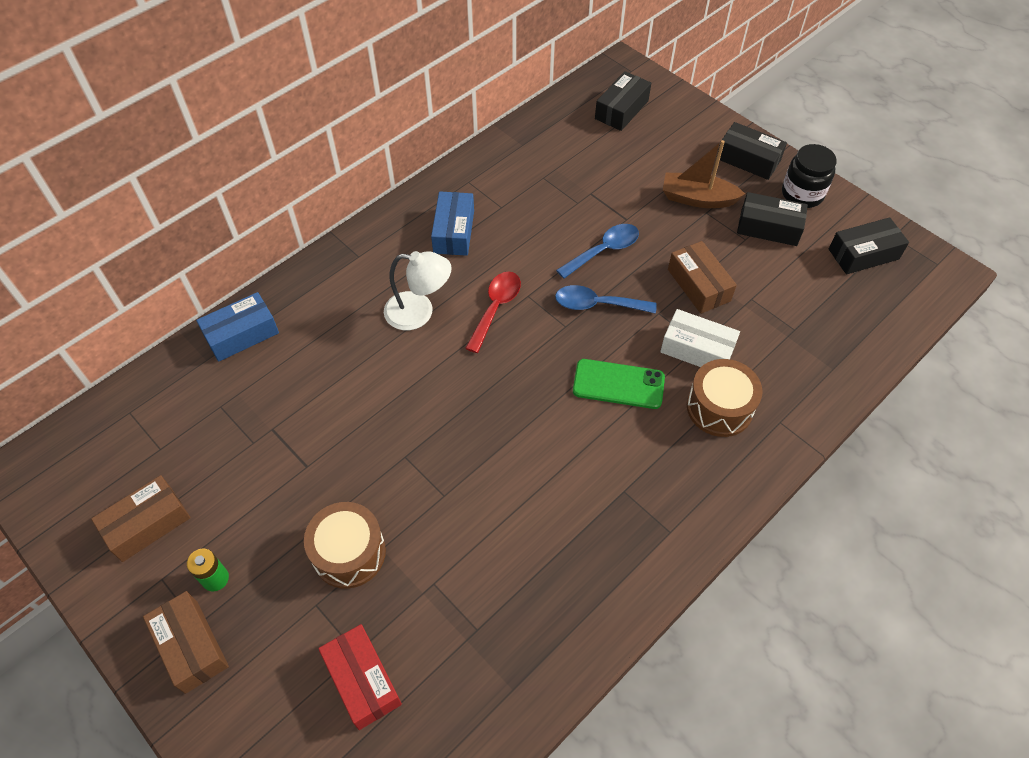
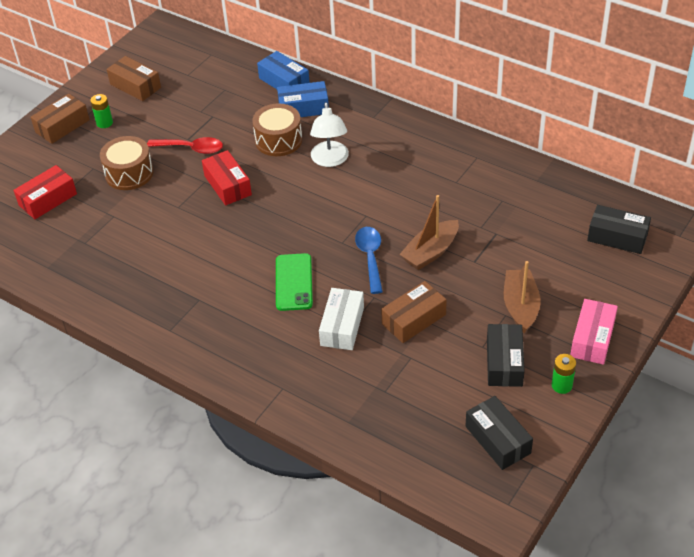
camera: 80 degrees right, 10 degrees down
blue box [431,191,474,256] -> blue box moved to [277,81,329,117]
red spoon [465,271,521,353] -> red spoon moved to [147,137,223,154]
blue spoon [556,224,639,279] -> brown boat [399,195,459,270]
brown drum [687,359,763,437] -> brown drum moved to [252,103,302,156]
black box [717,122,787,180] -> pink box [570,299,618,365]
black jar [782,144,837,208] -> green battery [551,354,576,394]
none -> red box [202,150,252,205]

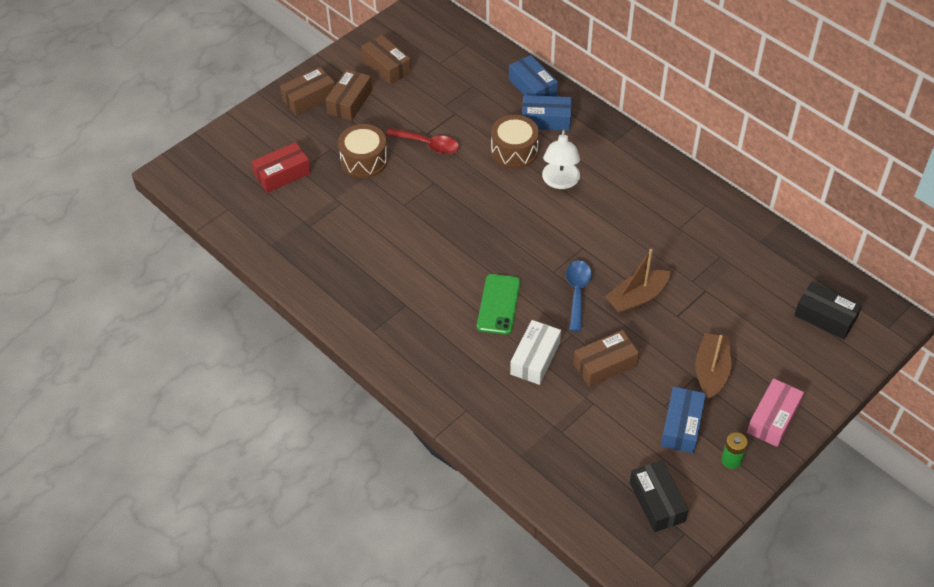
camera: 10 degrees right, 5 degrees up
green battery [90,94,113,128] -> brown box [326,69,372,121]
red box [202,150,252,205] -> none
black box [487,324,525,387] -> blue box [661,386,706,453]

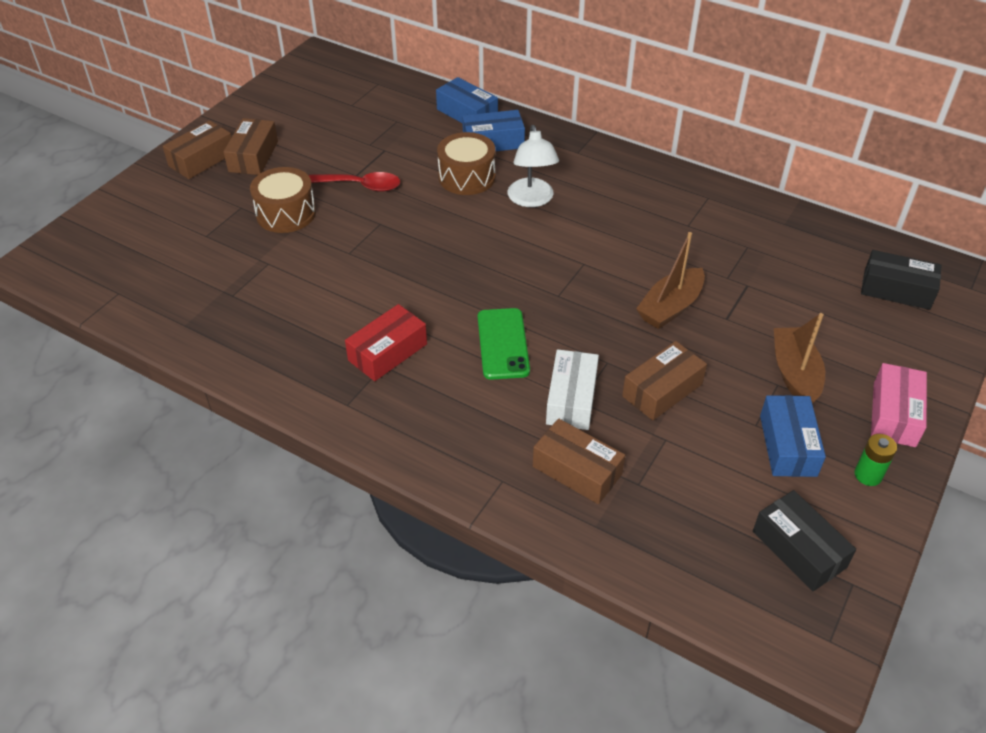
camera: 15 degrees left, 5 degrees down
red box [252,142,311,193] -> red box moved to [345,304,427,381]
brown box [361,35,411,85] -> brown box moved to [533,419,625,504]
blue spoon [566,260,592,332] -> none

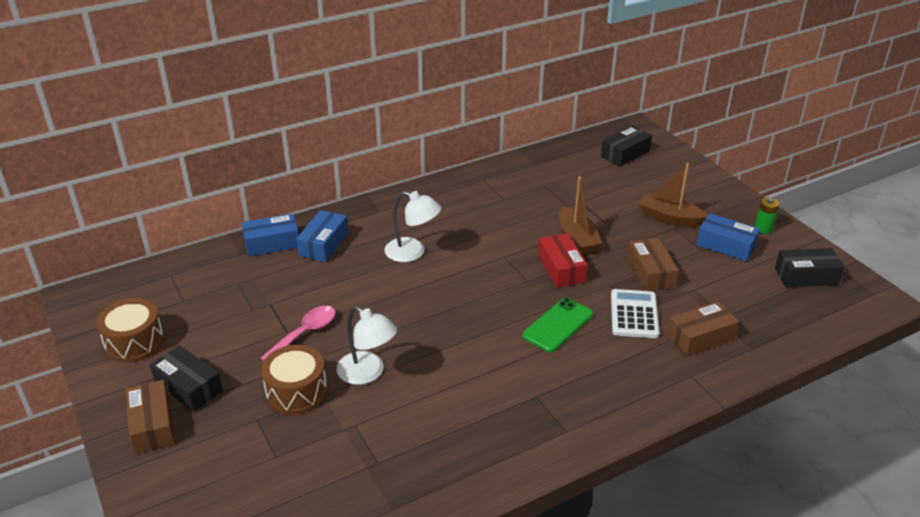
camera: 60 degrees left, 10 degrees down
brown box [223,118,278,175] -> black box [150,345,223,412]
red spoon [308,172,400,191] -> pink spoon [260,306,336,361]
red box [345,304,427,381] -> red box moved to [538,233,588,288]
brown drum [437,132,496,195] -> brown drum moved to [97,298,164,363]
green phone [478,308,530,380] -> green phone turned 75 degrees counterclockwise [522,298,593,352]
white box [546,349,599,430] -> white calculator [611,289,660,338]
pink box [871,363,927,447] -> none
none -> white lamp [337,306,397,385]

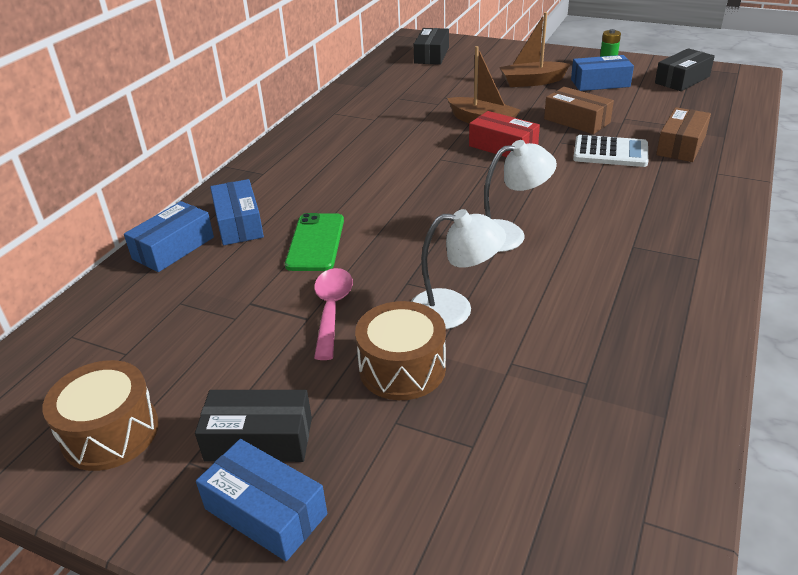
camera: 35 degrees left, 0 degrees up
brown box [126,380,175,454] -> blue box [196,439,327,561]
white lamp [384,191,441,262] -> white lamp moved to [484,140,557,252]
green phone [522,298,593,352] -> green phone moved to [285,213,344,271]
white calculator [611,289,660,338] -> white calculator turned 135 degrees clockwise [573,135,649,167]

